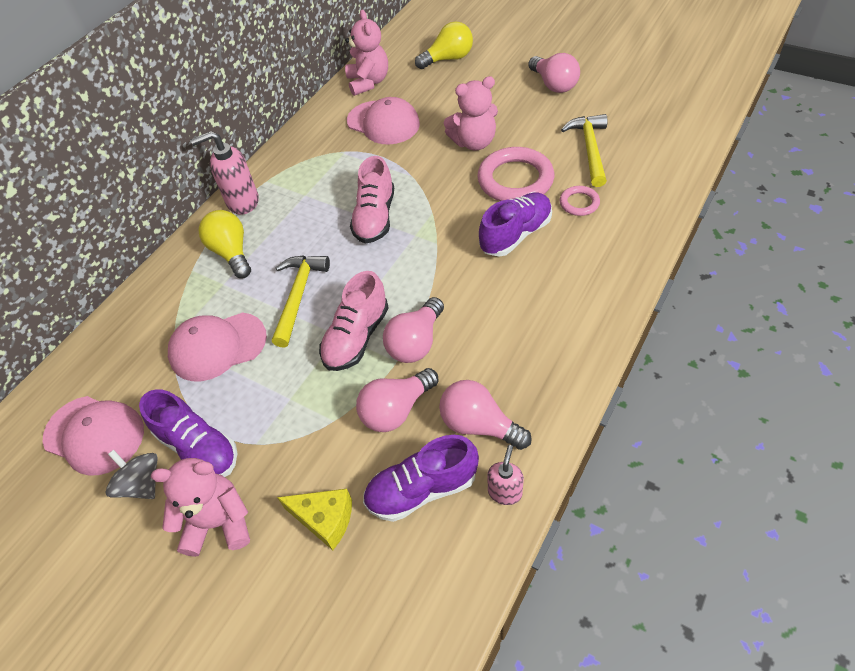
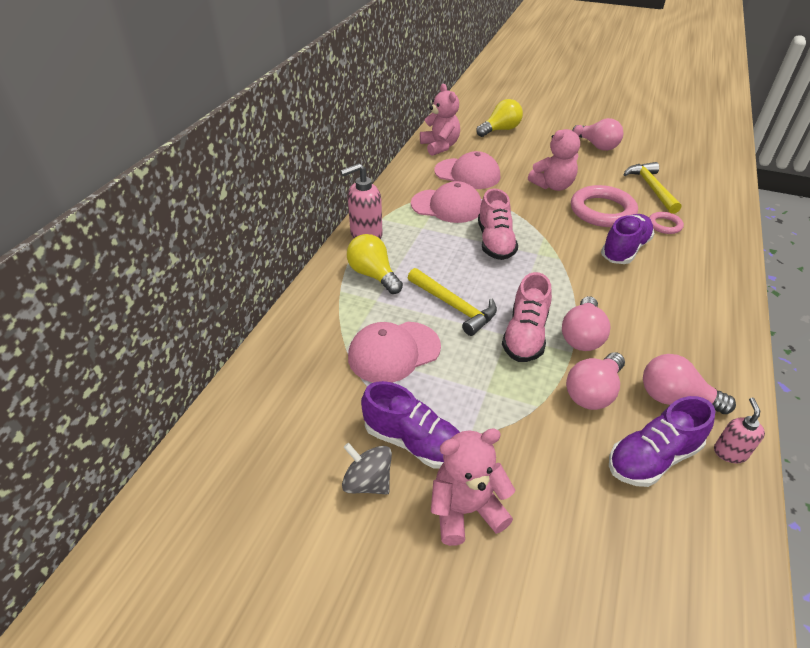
camera: 15 degrees left, 10 degrees down
pink cap [43,396,144,476] -> pink cap moved to [411,181,482,223]
yellow hammer [272,255,330,348] -> yellow hammer turned 135 degrees clockwise [408,268,497,336]
yellow cheese [277,489,352,550] -> none

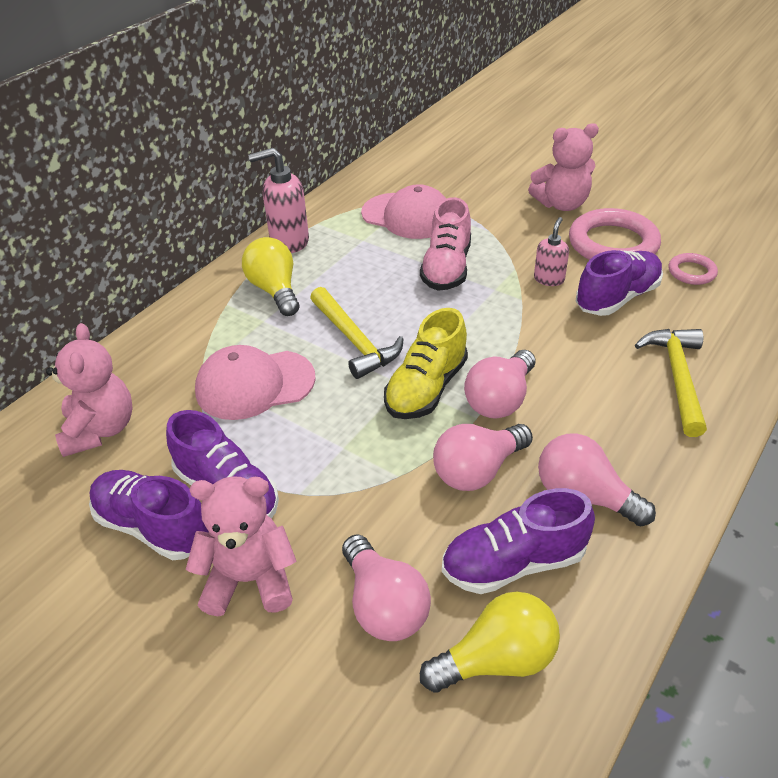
camera: 15 degrees right, 0 degrees up
grey spinning top [342,443,392,495] -> purple shoe [89,470,209,560]
pink teddy bear [420,84,460,156] -> pink teddy bear moved to [46,323,133,457]
pink cap [434,151,500,189] -> none
yellow light bulb [476,99,523,137] -> yellow light bulb moved to [420,592,560,693]
pink shoe [502,272,552,362] -> yellow shoe [384,308,468,419]
pink light bulb [572,118,624,151] -> pink light bulb moved to [342,534,431,641]
yellow hammer [624,162,681,214] -> yellow hammer moved to [635,329,707,437]
pink soap dispenser [714,398,765,463] -> pink soap dispenser moved to [534,217,569,286]

